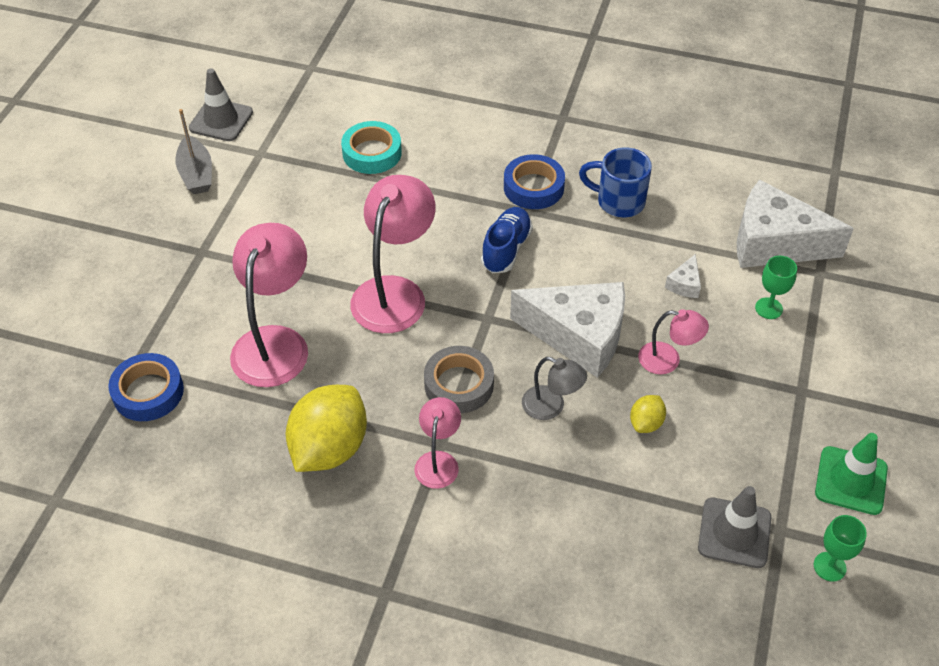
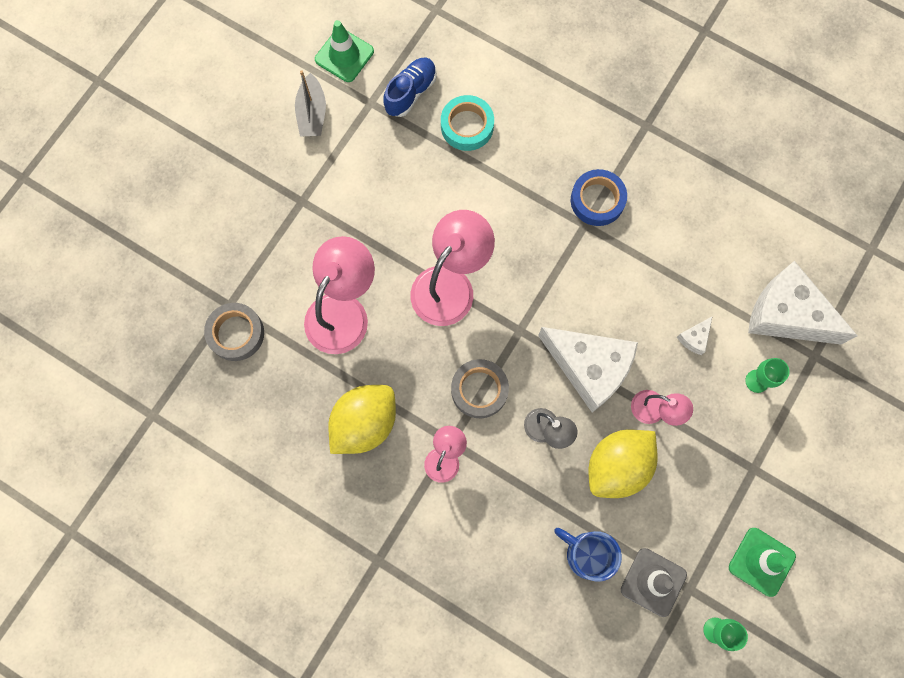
camera: 15 degrees right, 25 degrees up
blue tape [108,353,184,421] -> grey tape [204,303,264,361]
grey traffic cone [189,68,253,141] -> green traffic cone [315,20,374,82]
blue shoe [481,207,533,273] -> blue shoe moved to [383,57,437,117]
blue mug [579,147,652,217] -> blue mug moved to [554,528,622,582]
yellow lemon [630,395,666,433] -> yellow lemon [589,430,658,498], size x2.16

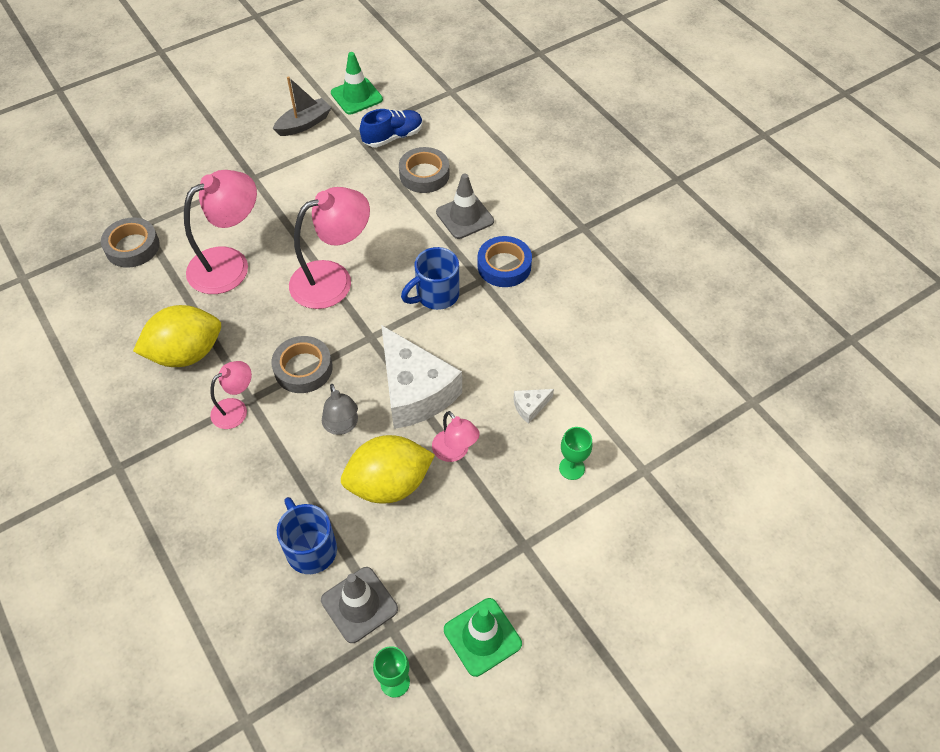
camera: 25 degrees right, 20 degrees down
grey boat [295,70,326,136] -> grey boat turned 150 degrees counterclockwise [273,76,331,136]
turquoise tape [441,95,494,151] -> grey tape [399,147,450,193]
white cheese [748,261,858,345] -> none
none -> blue mug [401,247,459,310]
none -> grey traffic cone [436,174,494,239]

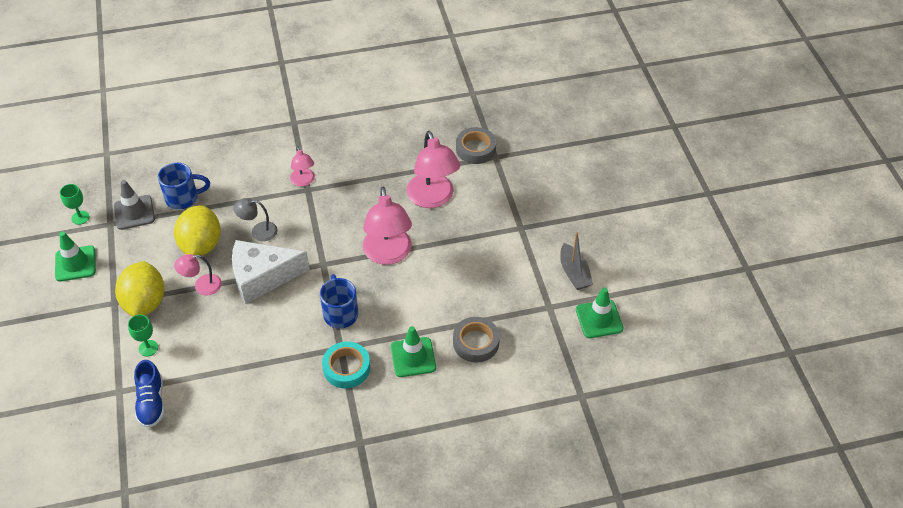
camera: 110 degrees right, 5 degrees down
yellow lemon [133,305,221,367] -> yellow lemon moved to [115,261,165,317]
grey tape [271,336,333,393] -> none
blue shoe [360,109,423,148] -> blue shoe moved to [134,360,165,428]
grey traffic cone [436,174,494,239] -> green traffic cone [391,326,436,377]
blue tape [477,236,532,287] -> turquoise tape [322,341,370,388]
white cheese [513,389,554,424] -> none

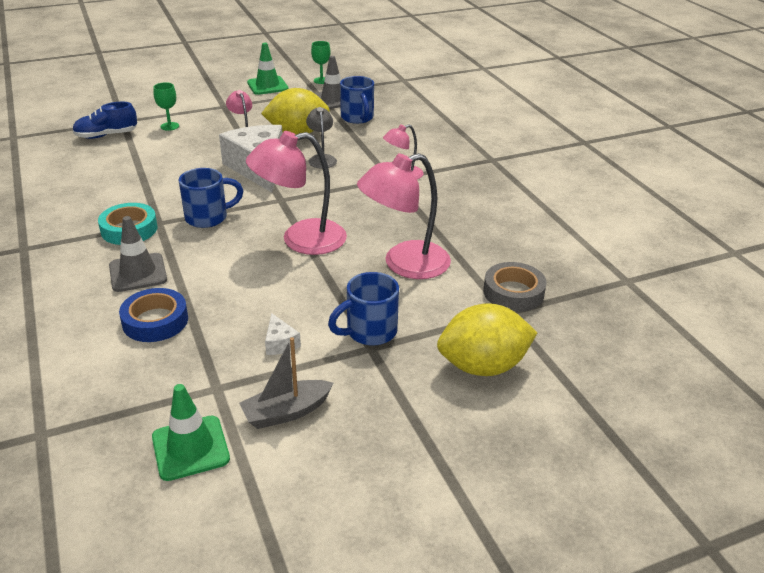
camera: 80 degrees right, 15 degrees down
yellow lemon [115,261,165,317] -> yellow lemon moved to [437,303,537,376]
green traffic cone [391,326,436,377] -> grey traffic cone [109,216,167,292]
grey tape [453,317,500,362] -> blue tape [119,288,188,342]
none -> white cheese [265,313,301,355]
none -> blue mug [328,272,399,346]

